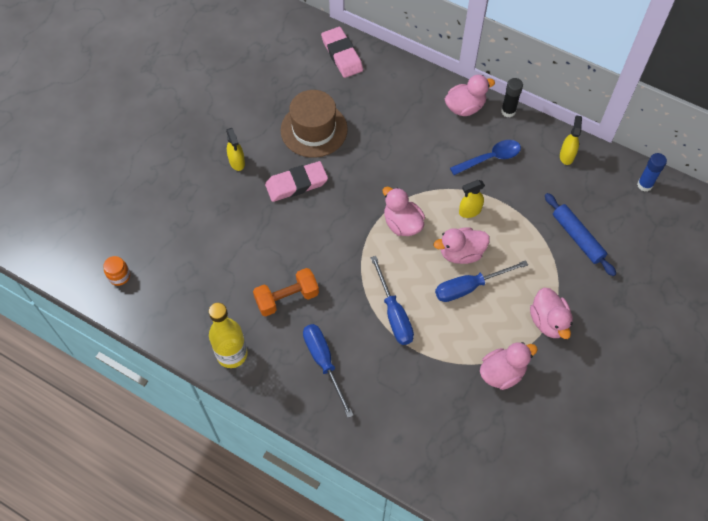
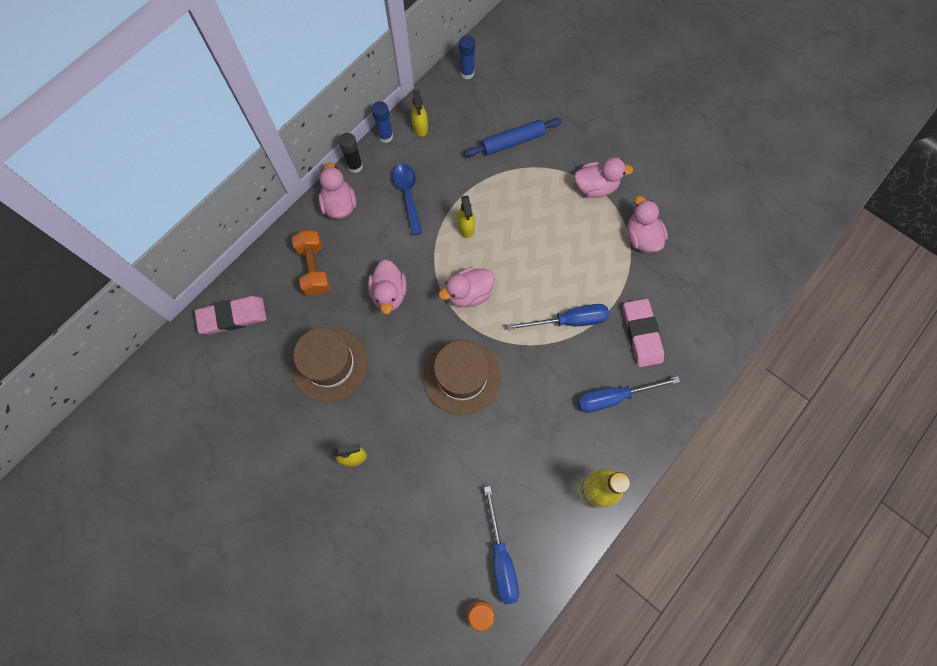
camera: 80 degrees left, 10 degrees up
orange dumbbell [253,268,319,316] -> orange dumbbell moved to [292,230,330,295]
pink eraser [265,161,328,202] -> pink eraser moved to [623,299,664,367]
pink duck [434,227,490,264] -> pink duck moved to [368,260,407,314]
blue screwdriver [435,260,528,302] -> blue screwdriver moved to [484,486,519,605]
yellow spray bottle [560,116,582,165] -> yellow spray bottle turned 120 degrees counterclockwise [411,90,428,137]
none -> blue glue stick [372,101,393,143]
none -> brown hat [423,340,501,415]

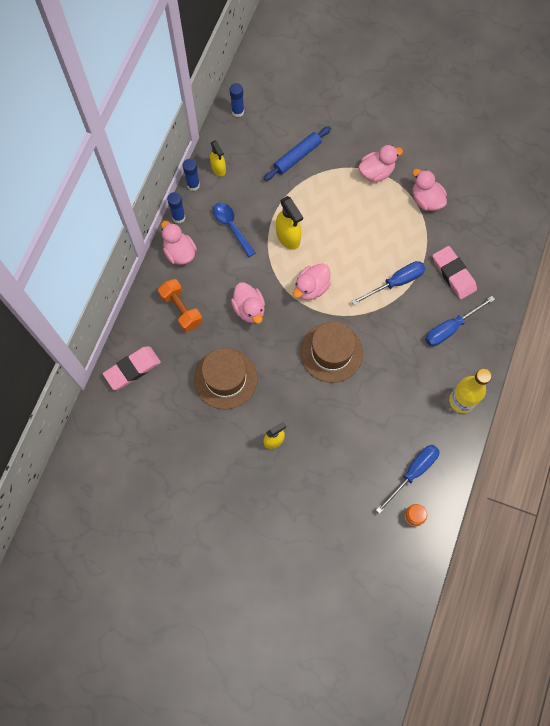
camera: 20 degrees left, 0 degrees up
black glue stick [339,133,363,173] -> blue glue stick [167,192,185,223]
yellow spray bottle [458,195,475,238] -> yellow spray bottle [276,196,303,250], size x1.54
blue screwdriver [484,486,519,605] -> blue screwdriver turned 105 degrees counterclockwise [376,445,440,514]

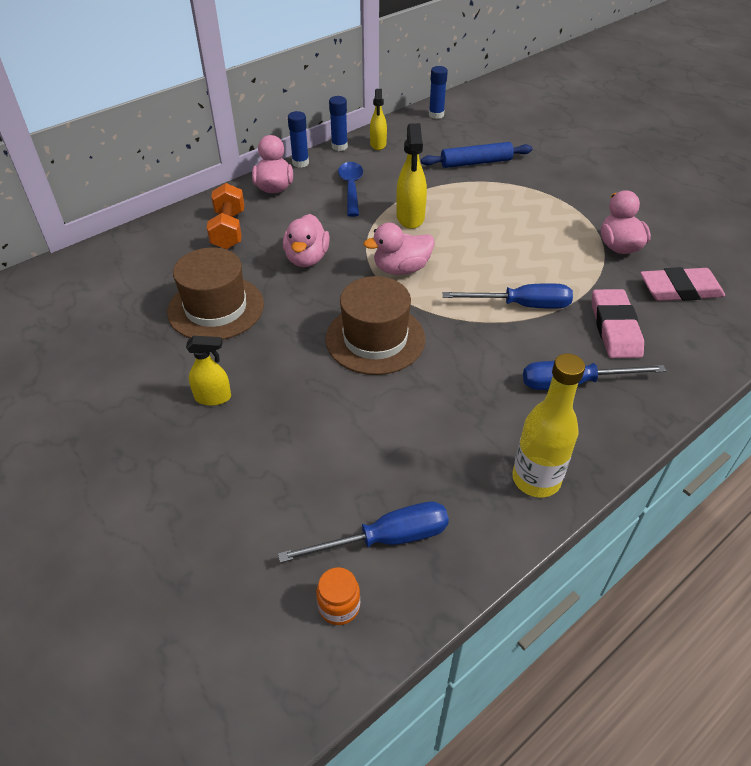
camera: 30 degrees right, 25 degrees down
pink eraser [103,346,161,390] -> pink eraser moved to [640,267,725,301]
pink duck [358,145,403,182] -> none

